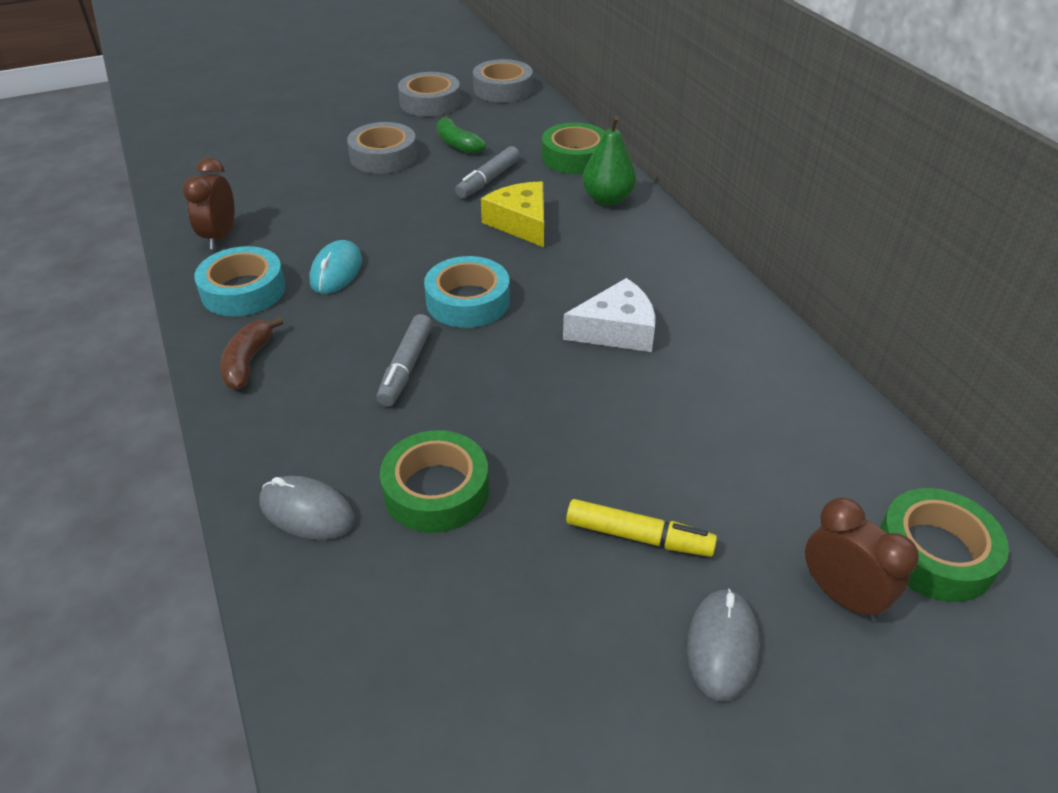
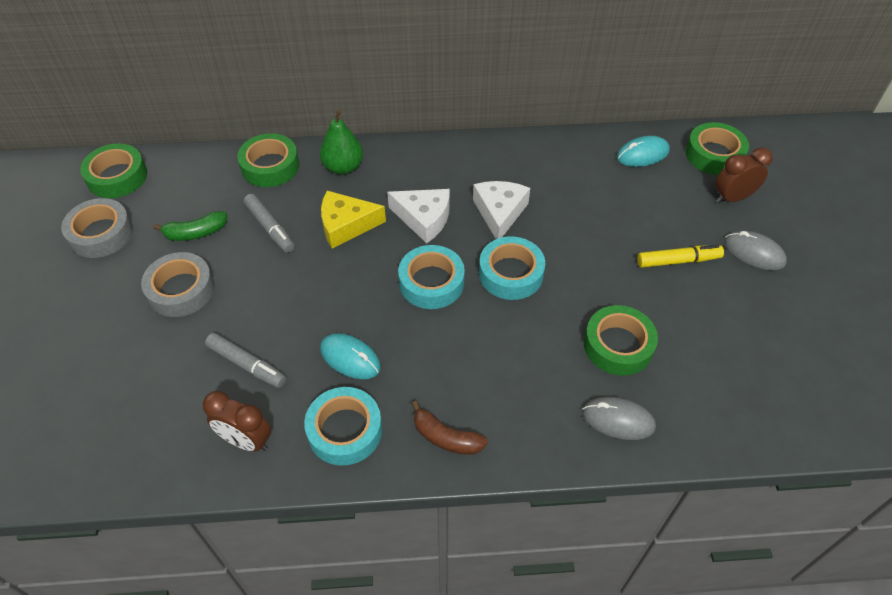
camera: 70 degrees left, 10 degrees up
grey mouse [259,476,355,540] -> grey mouse turned 60 degrees clockwise [582,397,656,440]
grey marker [376,314,432,407] -> grey marker moved to [205,333,286,388]
grey tape [473,59,533,103] -> green tape [80,143,147,198]
yellow marker [566,499,717,557] -> yellow marker turned 45 degrees clockwise [637,245,724,268]
none -> white cheese [387,189,450,243]
none -> turquoise tape [479,237,546,300]
none -> turquoise mouse [617,136,670,167]

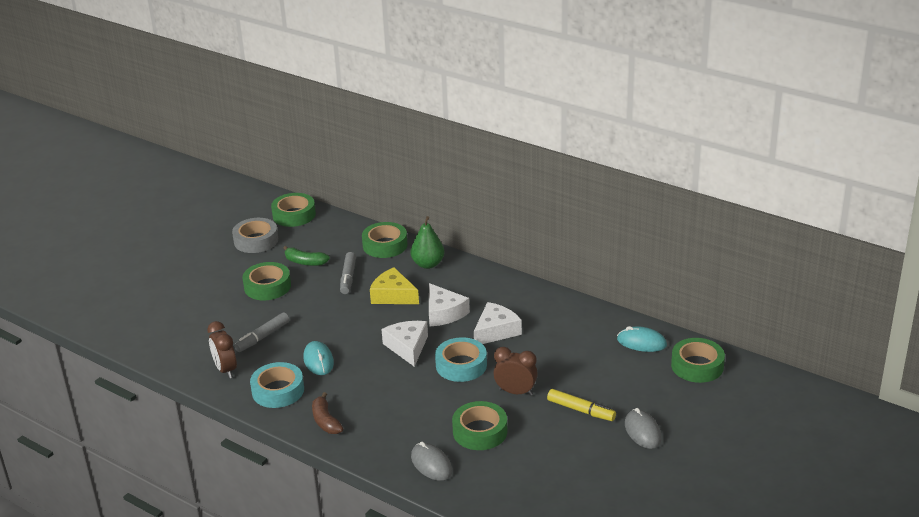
camera: 40 degrees right, 20 degrees down
grey tape [141,252,214,317] -> green tape [243,262,291,300]
grey marker [205,333,286,388] -> grey marker turned 60 degrees clockwise [234,312,289,352]
turquoise tape [398,245,465,309] -> white cheese [382,321,428,367]
brown clock [715,147,773,204] -> brown clock moved to [493,347,538,396]

